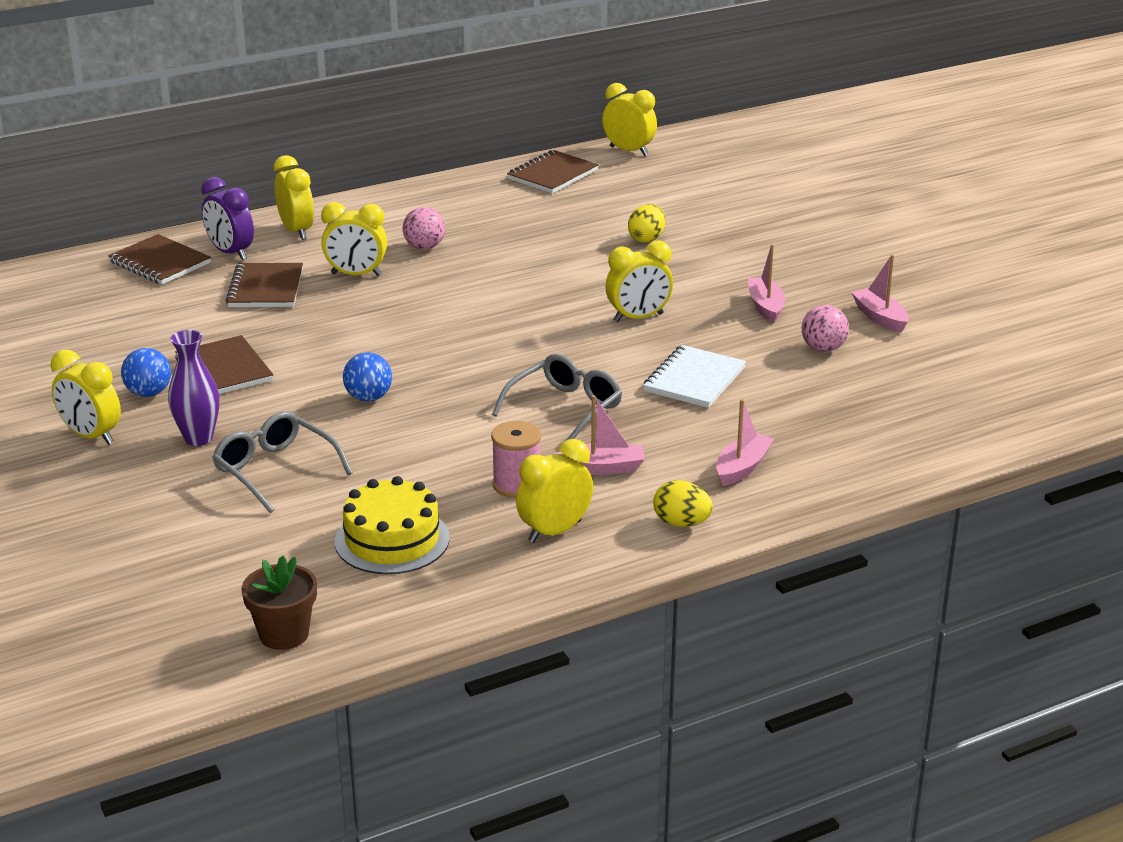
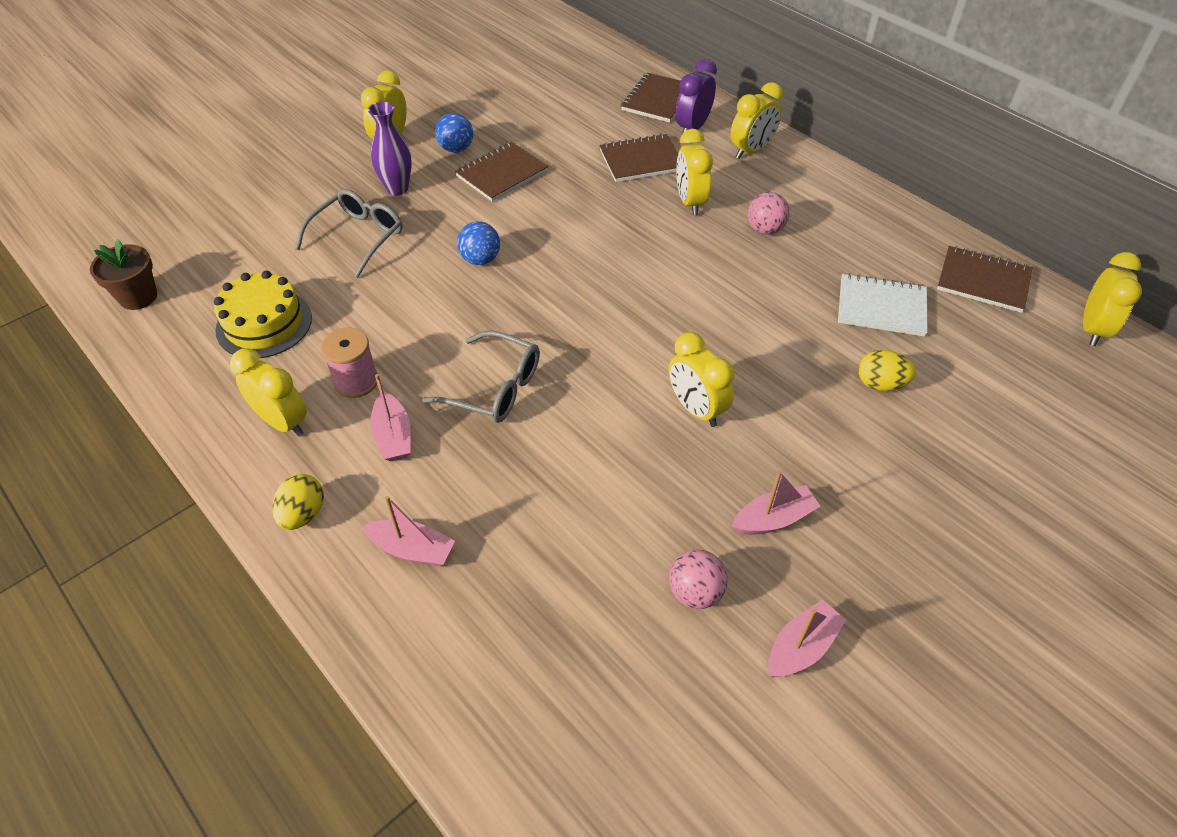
camera: 75 degrees right, 20 degrees up
white notebook [643,345,746,408] -> white notebook moved to [838,273,928,337]

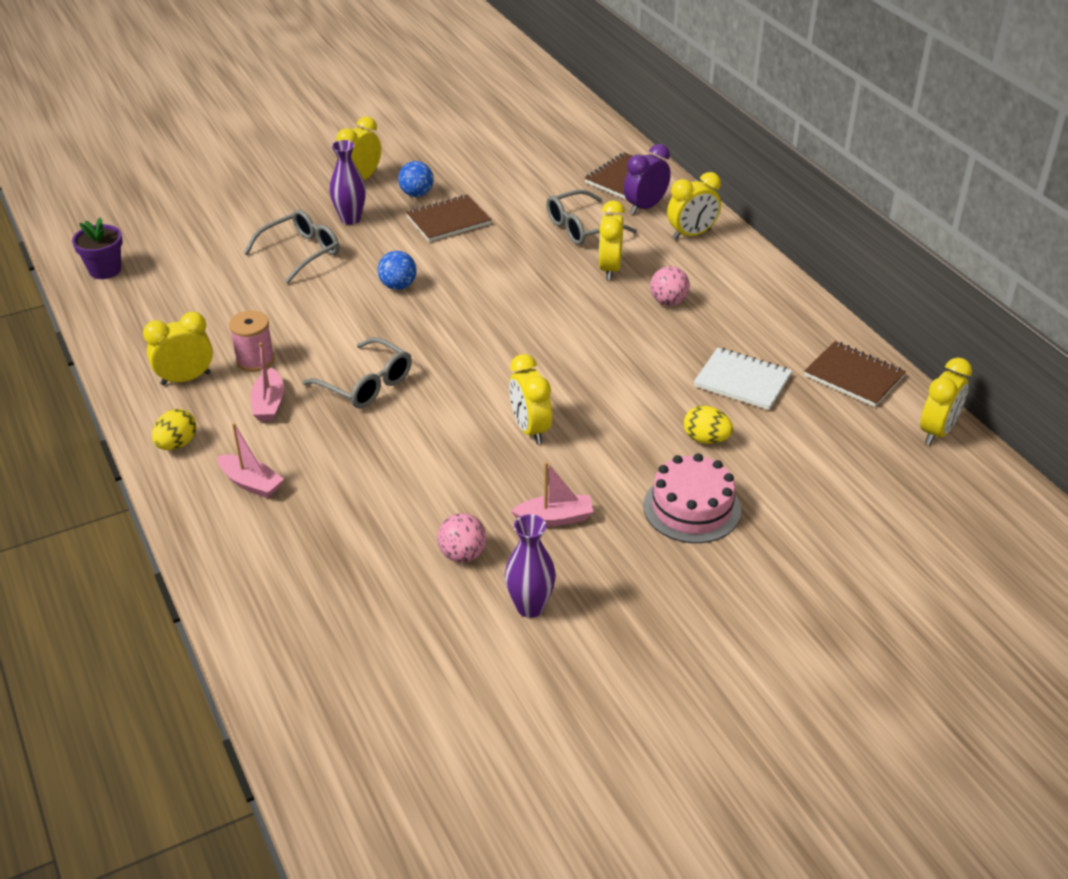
camera: 15 degrees right, 10 degrees down
brown flower pot [90,239,157,310] -> purple flower pot [72,218,123,279]
yellow cake [214,271,312,358] -> none
yellow clock [230,348,307,436] -> yellow clock turned 75 degrees counterclockwise [143,312,213,386]
brown notebook [599,133,678,182] -> grey glasses [546,189,637,245]
pink boat [768,600,846,677] -> purple vase [505,514,556,618]
none -> pink cake [643,453,741,543]

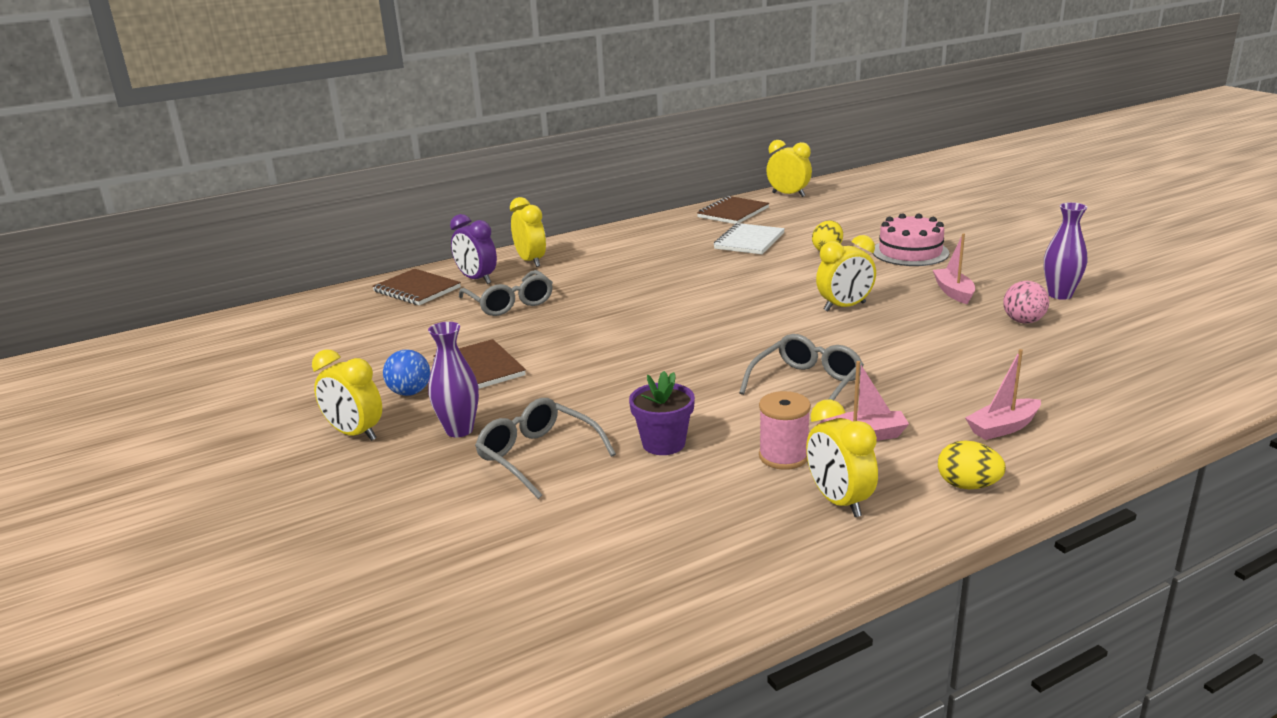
camera: 90 degrees left, 15 degrees down
purple flower pot [72,218,123,279] -> purple flower pot moved to [629,371,695,455]
pink boat [218,423,284,498] -> pink boat turned 150 degrees counterclockwise [965,349,1041,440]
blue ball [378,251,417,290] -> none
yellow clock [598,200,625,280] -> none
pink ball [650,266,690,306] -> none

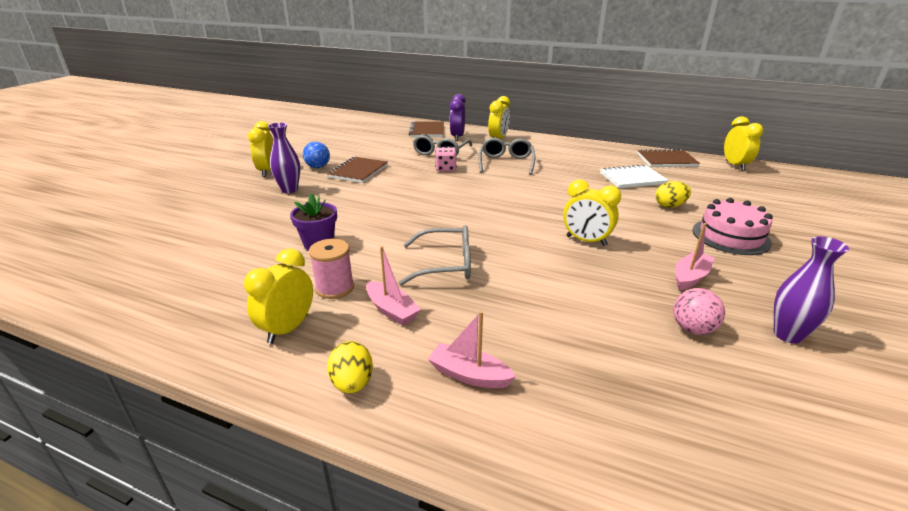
camera: 50 degrees right, 5 degrees up
grey glasses [475,398,616,499] -> grey glasses moved to [478,138,536,175]
none -> pink dice [435,147,457,171]

